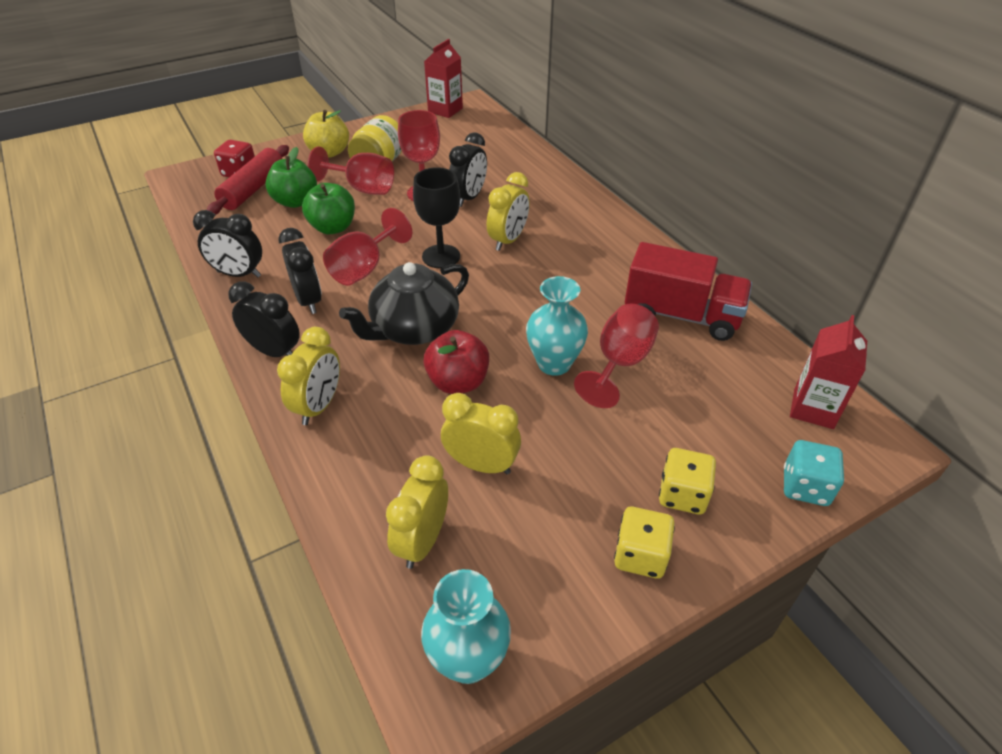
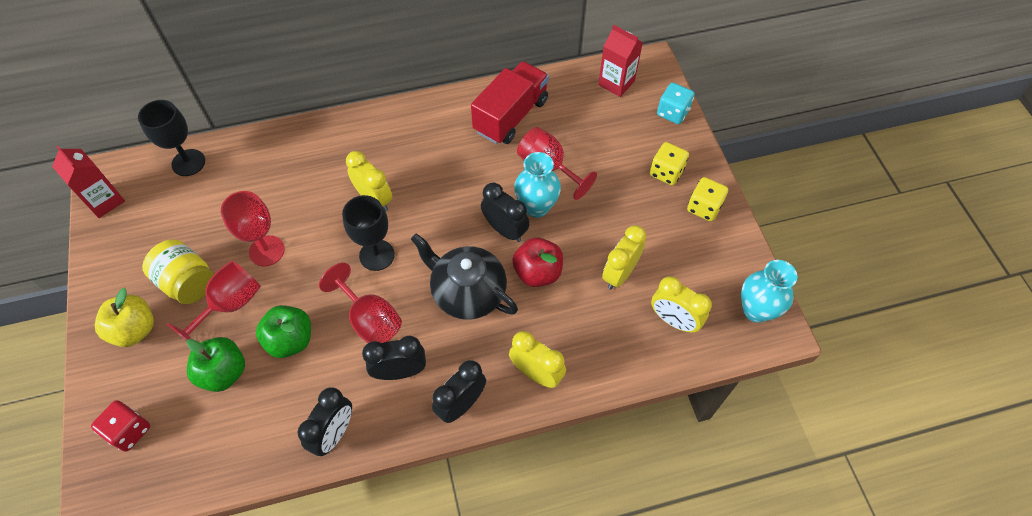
camera: 75 degrees left, 15 degrees up
red rolling pin [207,145,289,215] -> none
black teapot [339,262,469,345] -> black teapot turned 150 degrees clockwise [411,233,518,320]
black clock [449,132,487,207] -> black clock moved to [481,183,529,242]
none -> black goblet [138,100,205,176]

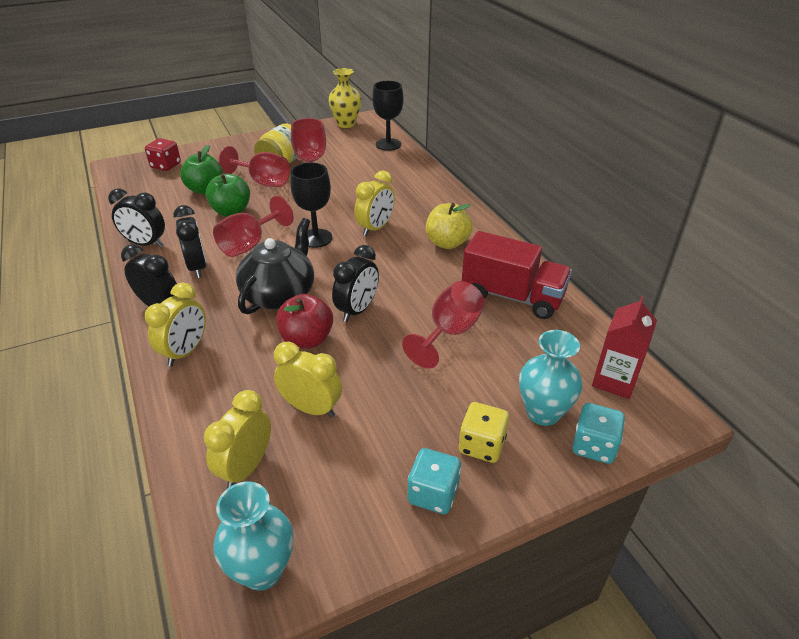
camera: 80 degrees right, 20 degrees down
red carton [52,146,125,218] -> yellow vase [328,68,361,128]
yellow apple [95,288,154,347] -> yellow apple moved to [426,203,473,249]
turquoise vase [514,152,561,218] -> turquoise vase moved to [519,330,582,426]
yellow dice [687,177,728,221] -> turquoise dice [407,448,461,514]

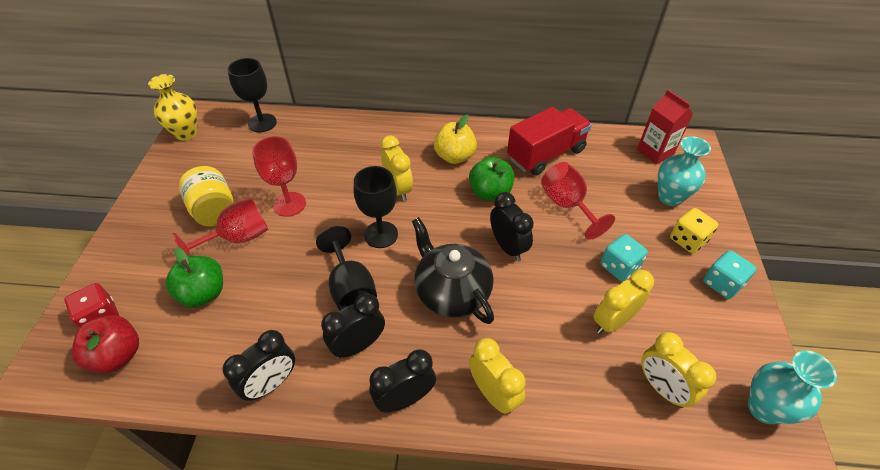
camera: 60 degrees left, 10 degrees up
black clock [173,205,206,278] -> black clock turned 45 degrees counterclockwise [321,293,385,358]
green apple [205,174,250,217] -> green apple moved to [469,157,514,201]
red goblet [213,196,294,257] -> black goblet [316,226,377,310]
red apple [276,294,333,349] -> red apple moved to [72,315,139,373]
turquoise dice [572,403,625,464] -> turquoise dice moved to [600,234,648,281]

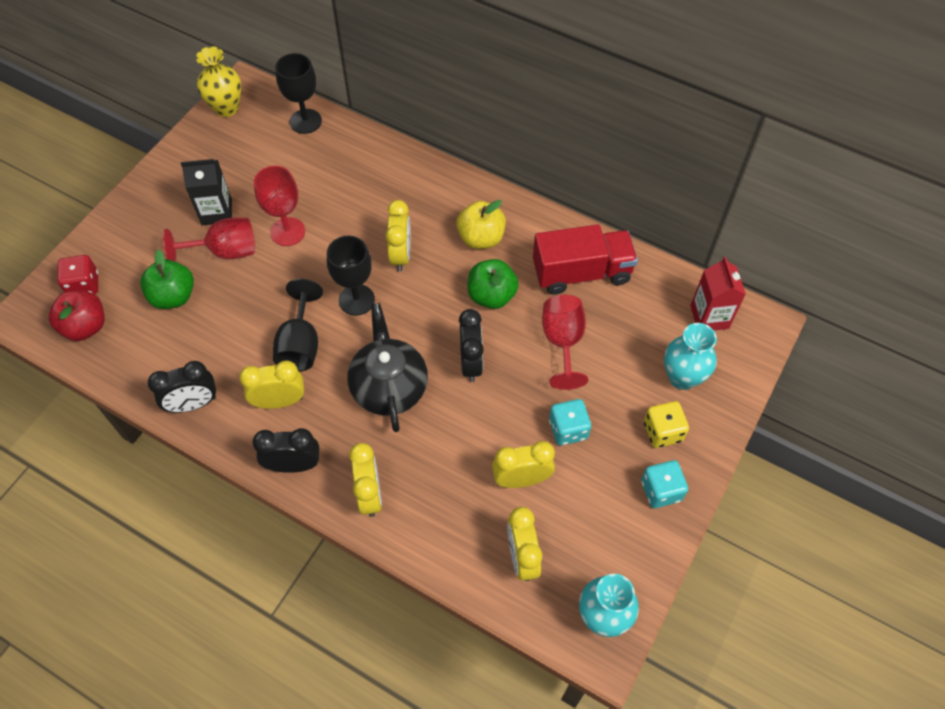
camera: 25 degrees right, 10 degrees up
yellow jar [179,166,233,227] -> black carton [181,159,232,225]
black clock [321,293,385,358] -> yellow clock [239,361,304,409]

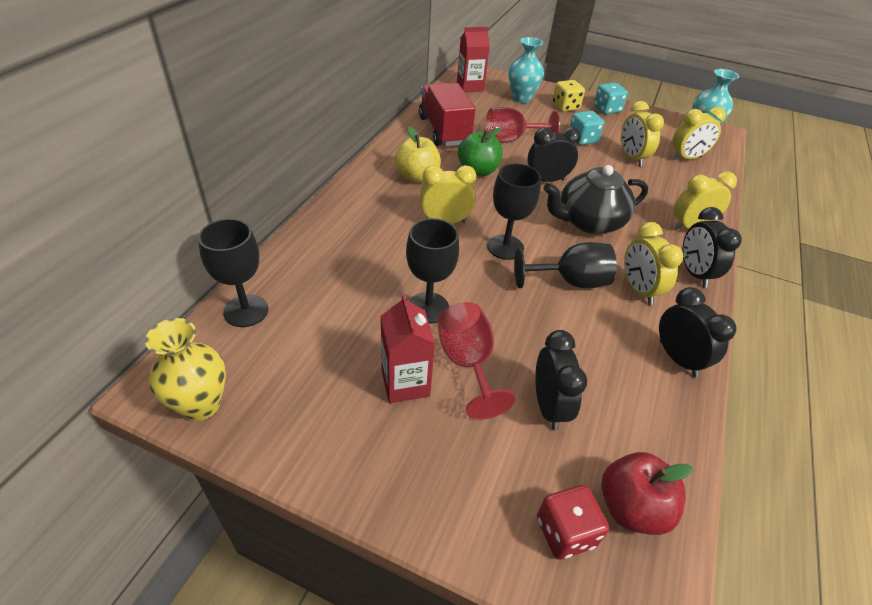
camera: 100 degrees left, 15 degrees down
green apple [140,250,194,309] -> black clock [535,330,587,431]
black carton [181,159,232,225] -> red carton [380,294,435,403]
red goblet [254,166,305,246] -> black goblet [406,218,459,324]

